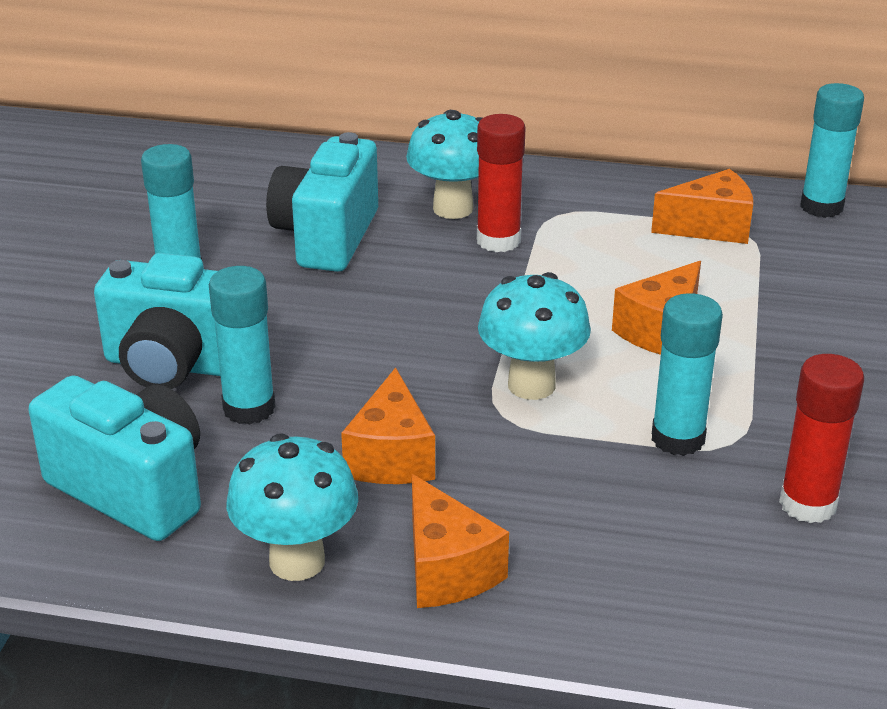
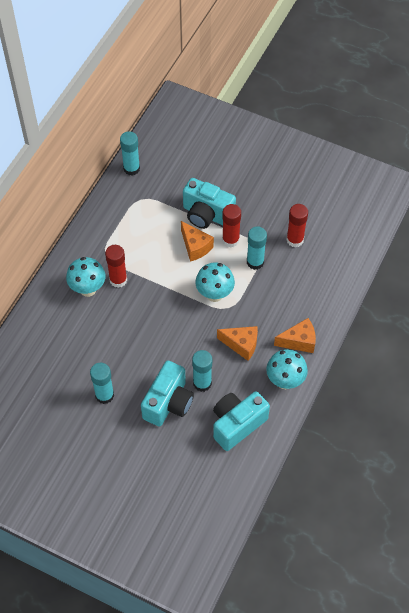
camera: 75 degrees left, 25 degrees up
turquoise camera [266,132,378,272] -> turquoise camera moved to [183,178,236,229]
orange cheese [651,169,753,244] -> none
none -> red glue stick [222,204,241,248]

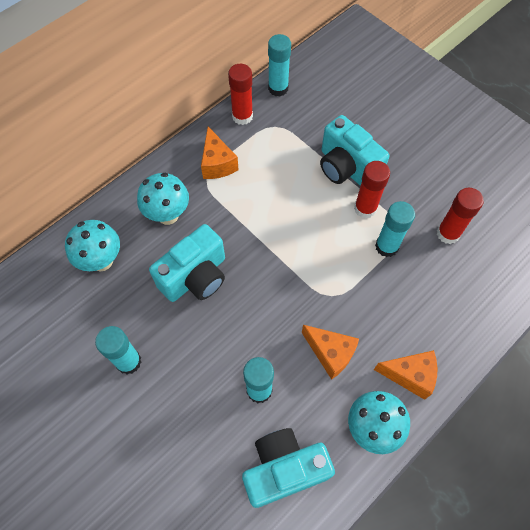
camera: 20 degrees right, 5 degrees up
red glue stick [105,245,127,288] -> red glue stick moved to [228,64,253,125]
turquoise camera [141,361,194,426] -> turquoise camera moved to [149,224,225,302]
orange cheese [181,221,214,262] -> orange cheese moved to [201,127,239,179]
turquoise mushroom [195,263,235,302] -> turquoise mushroom moved to [65,220,120,271]

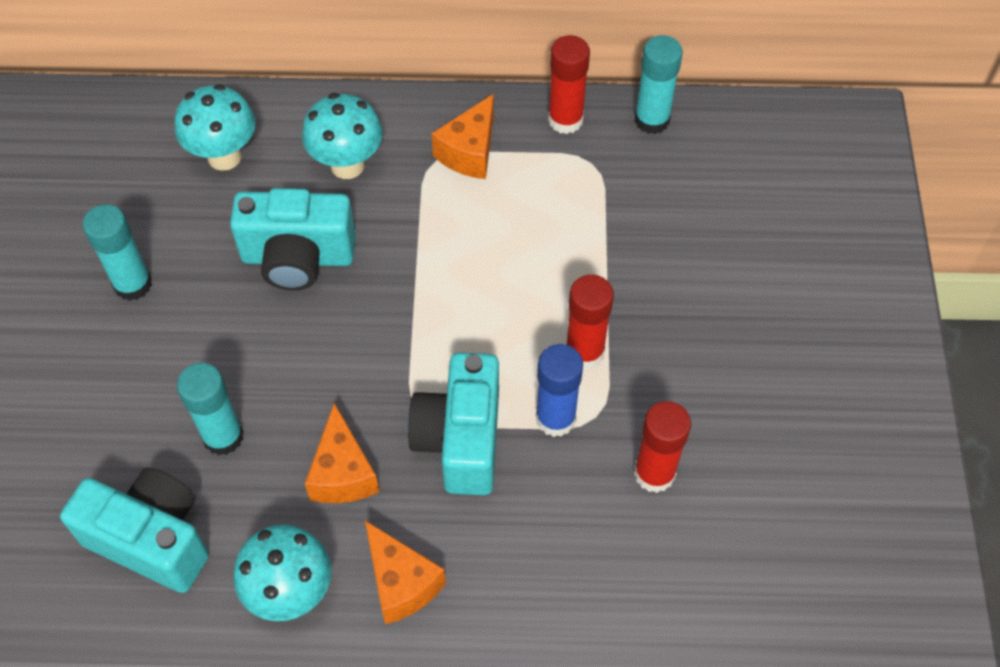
camera: 45 degrees right, 5 degrees down
turquoise camera [320,115,389,186] -> turquoise camera moved to [407,352,499,495]
turquoise glue stick [375,201,415,257] -> blue glue stick [536,344,583,437]

